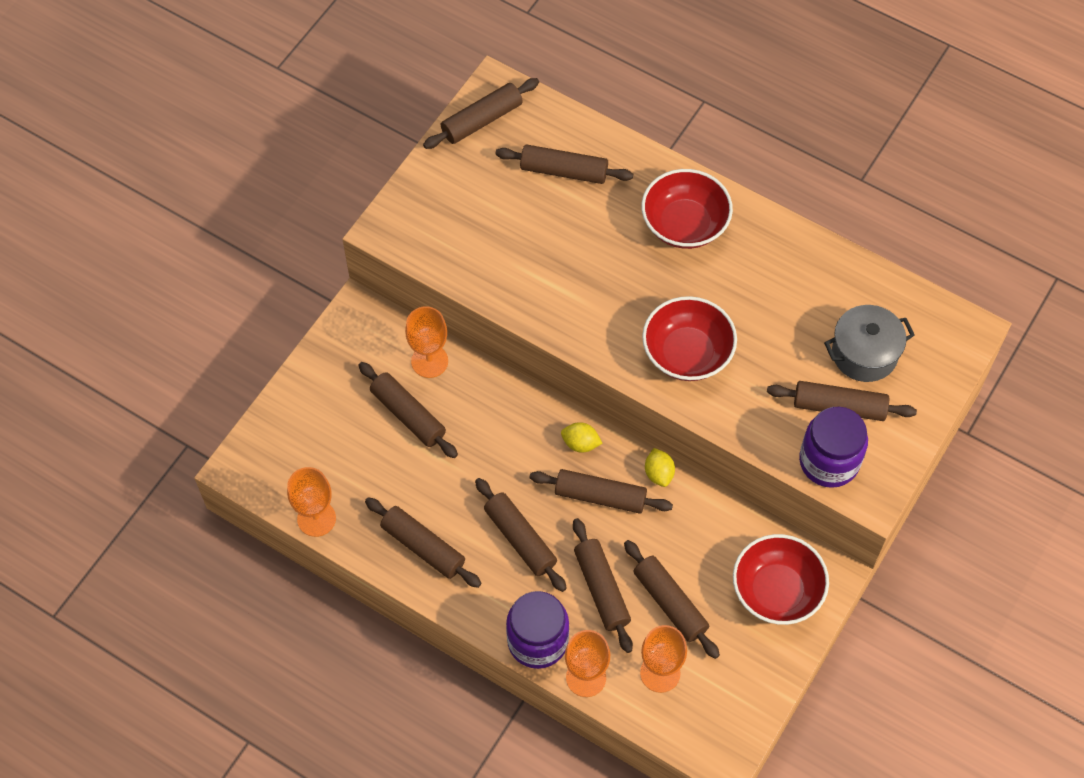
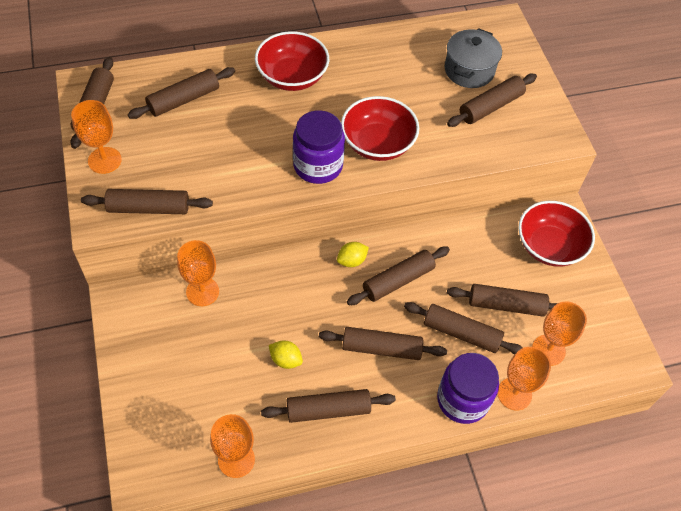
camera: 50 degrees left, 5 degrees down
brown rolling pin [358,362,458,458] -> brown rolling pin moved to [81,189,213,214]
yellow lemon [645,448,675,487] -> yellow lemon moved to [269,341,303,369]
purple jar [799,407,868,488] -> purple jar moved to [293,110,345,184]
none -> orange goblet [71,100,122,174]

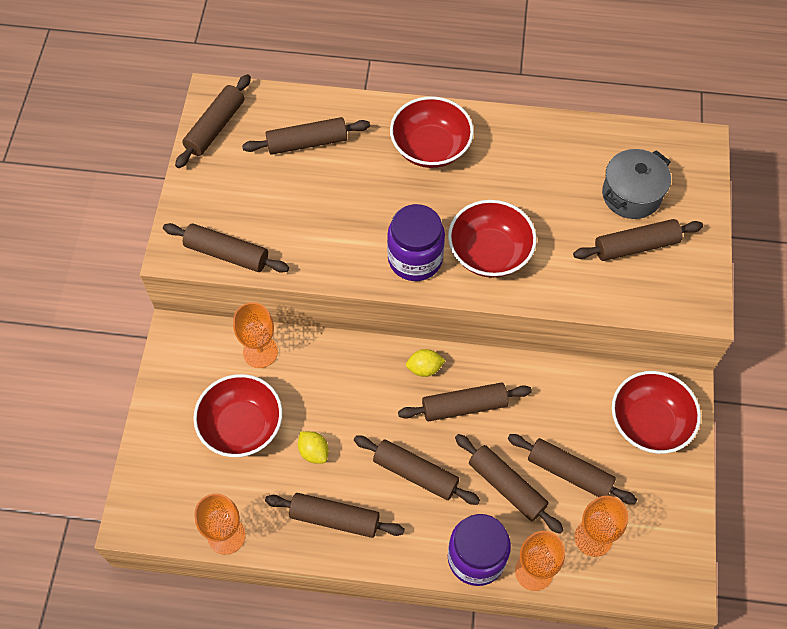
camera: 25 degrees right, 5 degrees up
orange goblet [71,100,122,174] -> none
none -> red bowl [193,374,282,457]

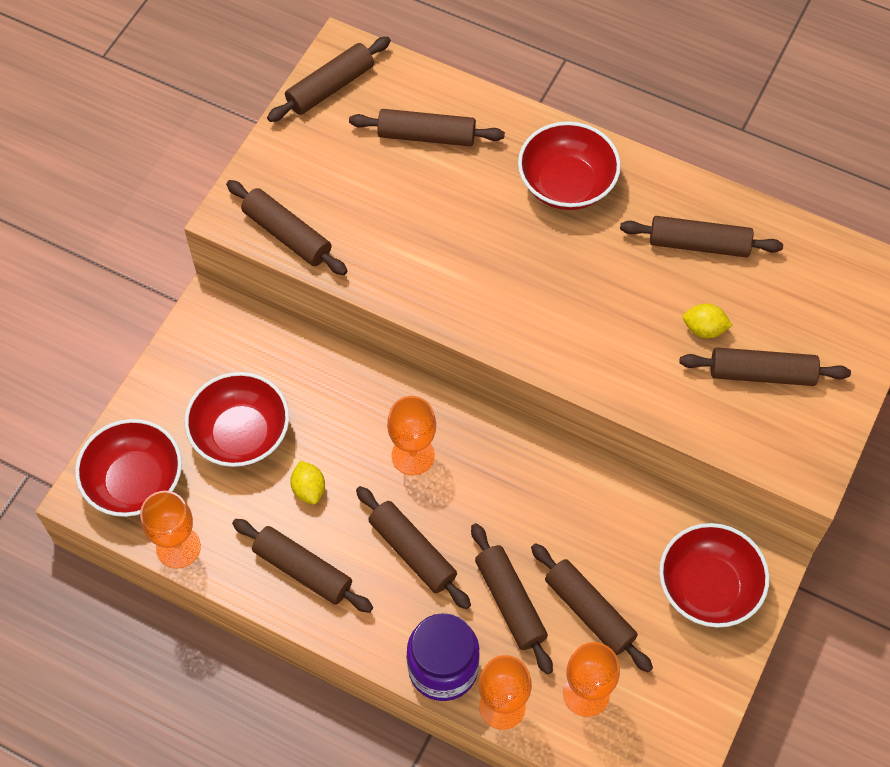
camera: 20 degrees right, 0 degrees up
orange goblet [233,302,278,368] -> orange goblet moved to [387,396,436,475]
purple jar [387,204,445,281] -> none
brown rolling pin [398,383,532,421] -> brown rolling pin moved to [620,216,783,258]
yellow lemon [406,349,446,377] -> yellow lemon moved to [683,304,733,338]
red bowl [448,200,537,278] -> red bowl moved to [75,419,182,517]
grey pot [602,149,671,219] -> none

